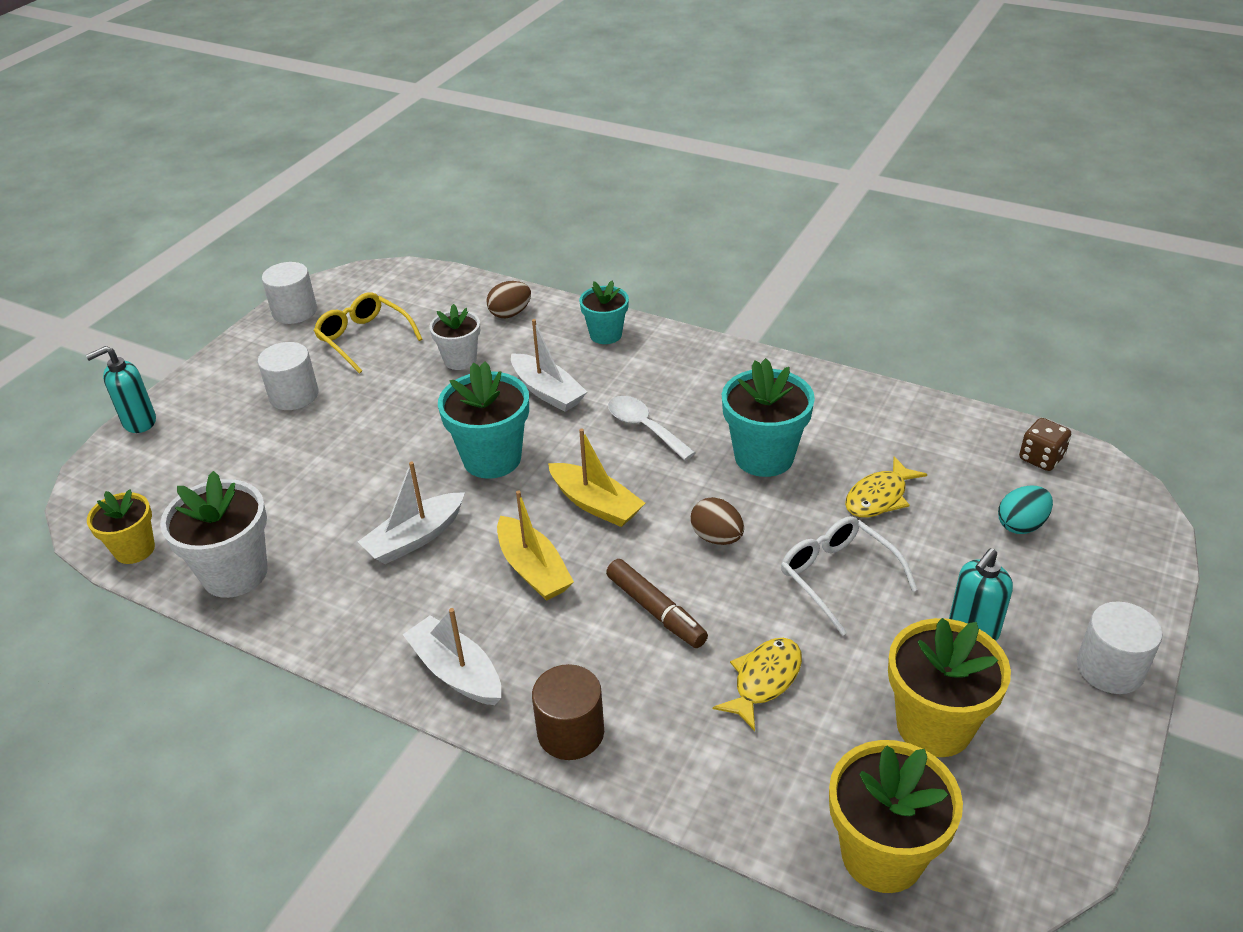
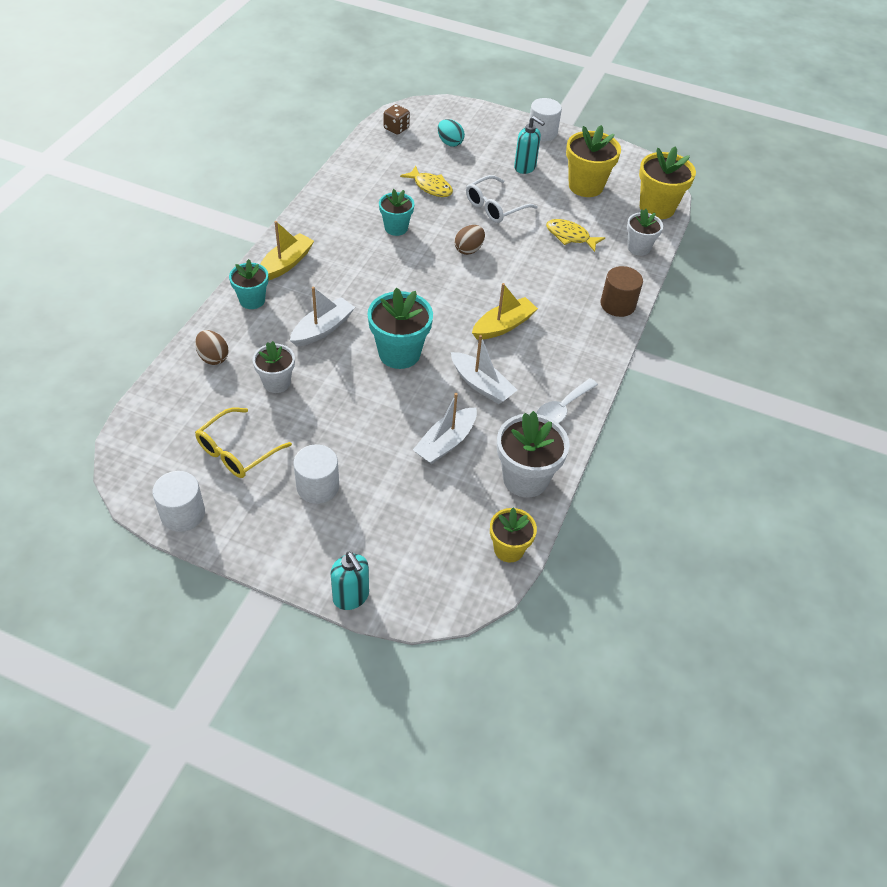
camera: 100 degrees left, 10 degrees up
white boat [403,608,501,705] -> white boat moved to [413,393,477,464]
yellow boat [548,428,645,527] -> yellow boat moved to [260,221,314,281]
brown marker [606,559,708,648] -> none
white spoon [608,396,696,460] -> white spoon moved to [536,378,598,423]
turquoise flower pot [722,358,815,477] -> turquoise flower pot [379,189,414,236], size x0.63
none -> white flower pot [627,209,663,256]

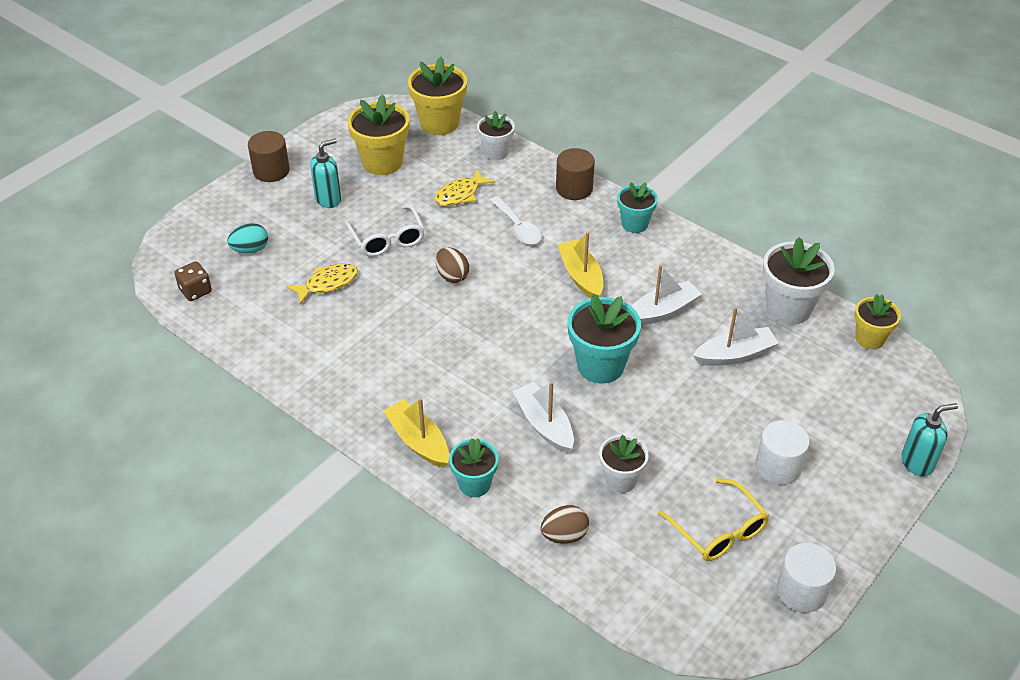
camera: 70 degrees left, 5 degrees down
turquoise flower pot [379,189,414,236] -> turquoise flower pot moved to [617,182,658,233]
white boat [413,393,477,464] -> white boat turned 75 degrees counterclockwise [693,307,779,366]
white cylinder [529,98,562,141] -> brown cylinder [248,131,290,182]
white spoon [536,378,598,423] -> white spoon moved to [490,196,542,245]

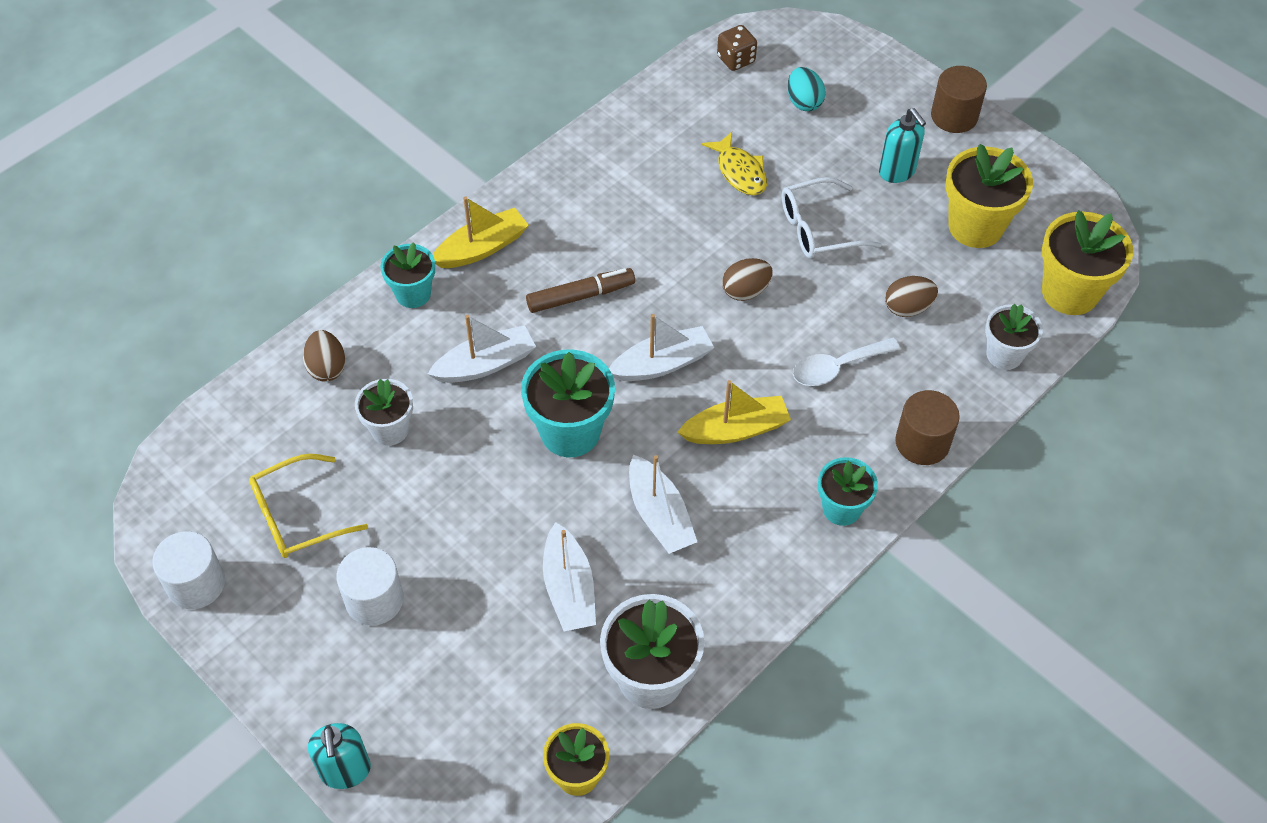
camera: 95 degrees right, 10 degrees up
yellow fish [434,169,495,206] -> brown egg [885,276,938,317]
none -> brown marker [526,268,635,313]
none -> white boat [609,314,714,381]

